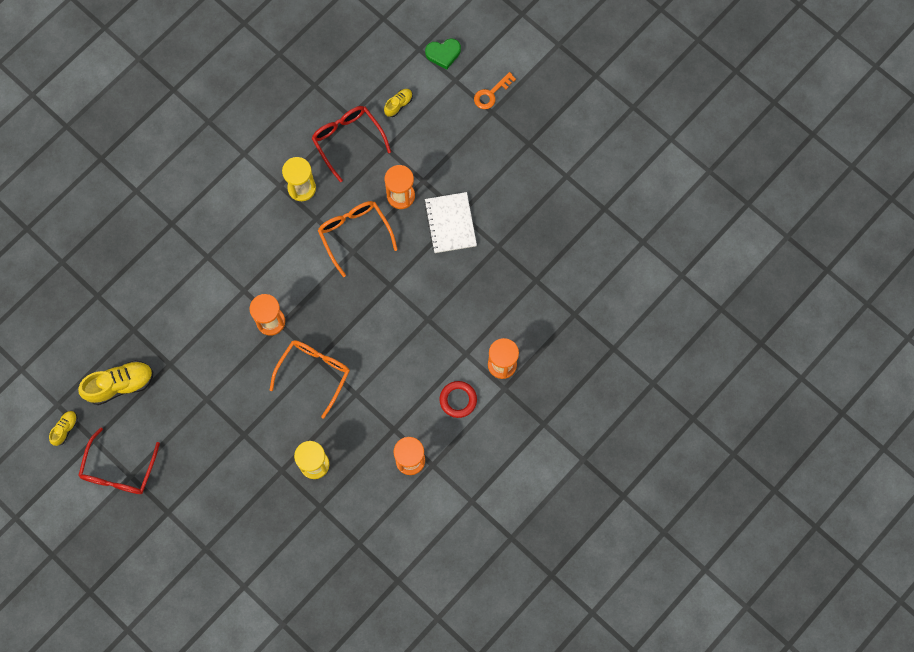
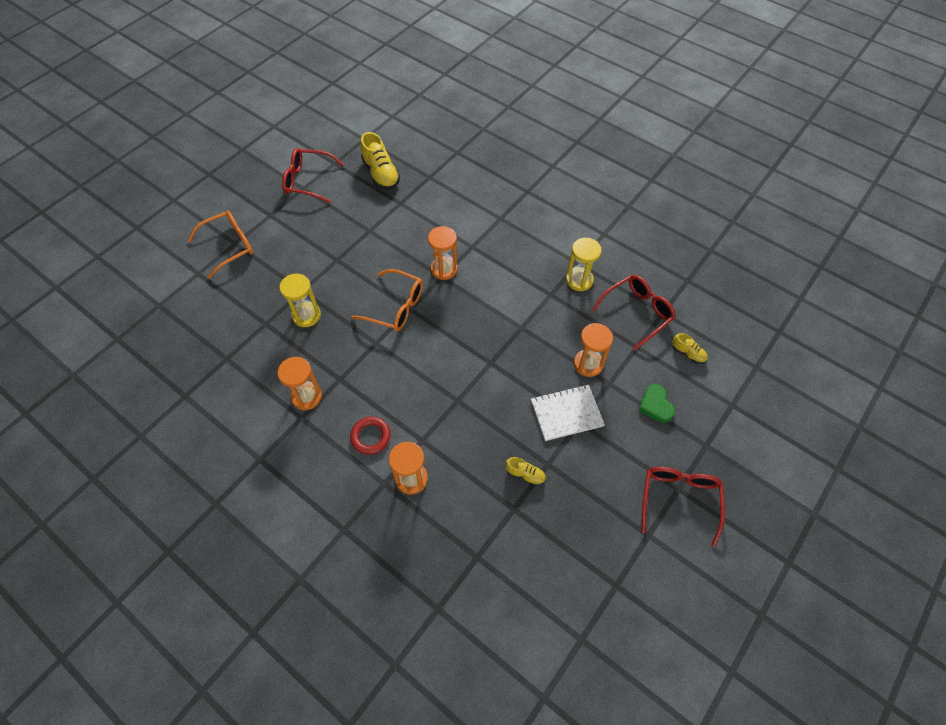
camera: 85 degrees right, 15 degrees down
yellow shoe [49,411,78,446] -> yellow shoe moved to [505,457,546,486]
orange glasses [318,201,398,277] -> orange glasses moved to [187,210,253,279]
green heart [425,39,461,70] -> green heart moved to [638,384,675,423]
orange key [474,72,516,109] -> none
none -> red glasses [641,467,725,547]

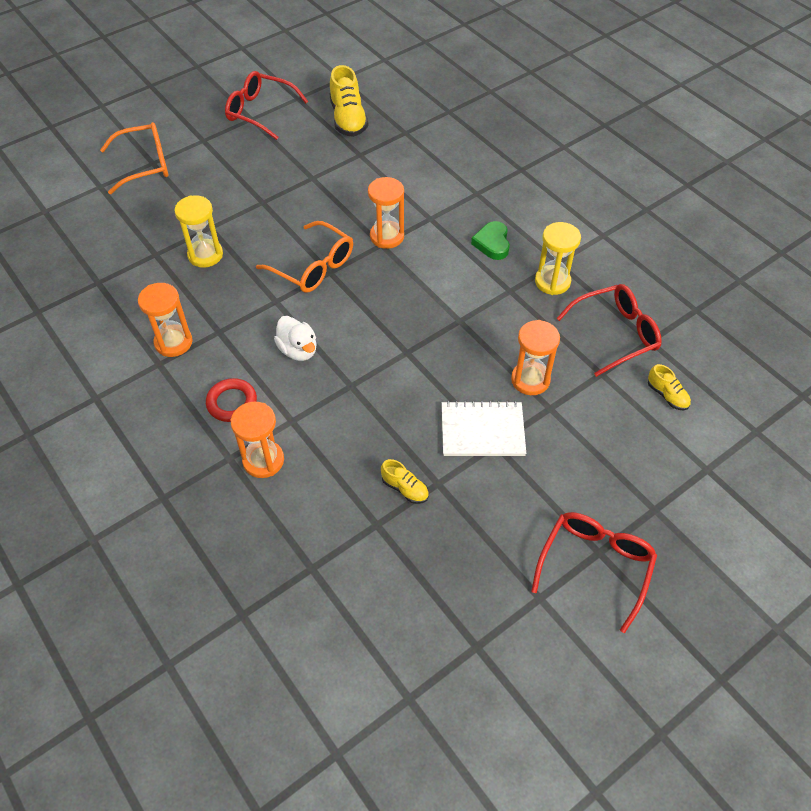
camera: 15 degrees right, 5 degrees down
green heart [638,384,675,423] -> green heart moved to [471,221,510,260]
none -> white duck [274,316,317,361]

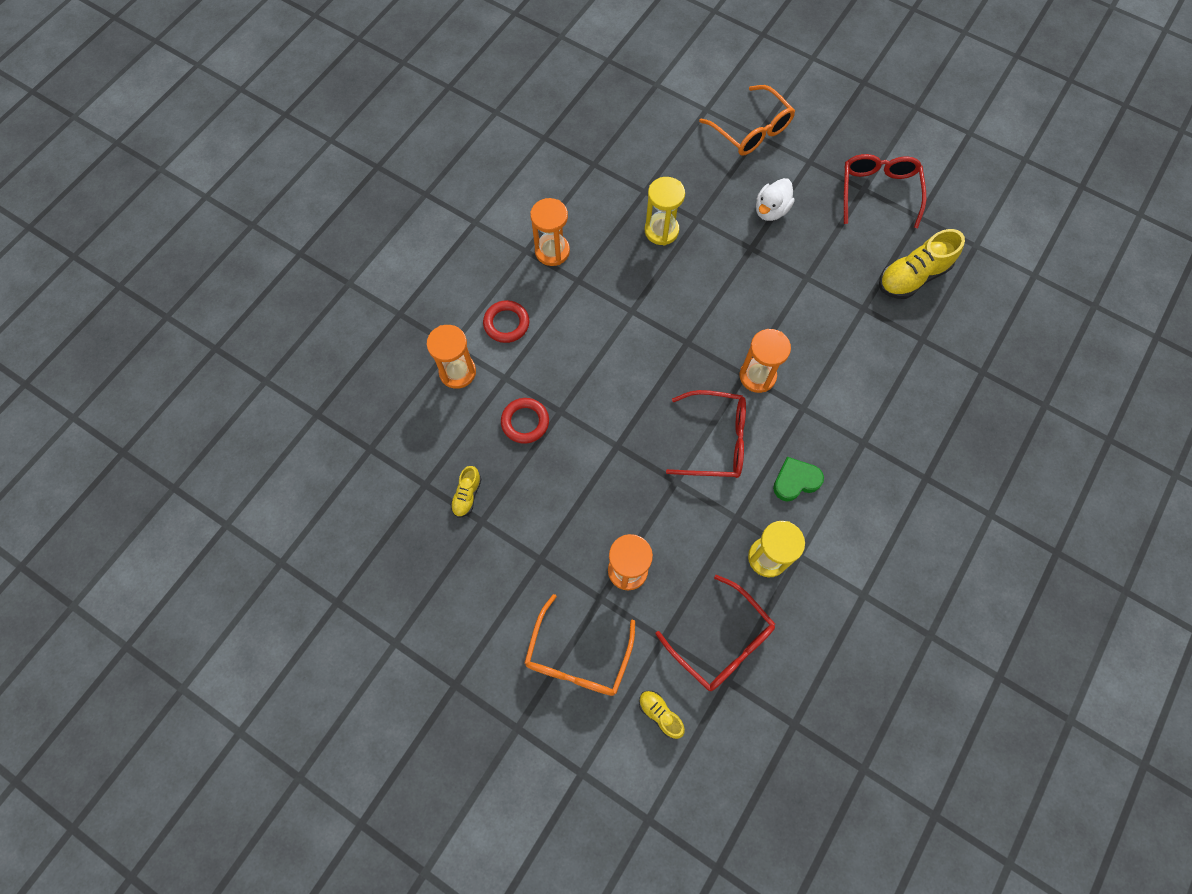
camera: 70 degrees right, 15 degrees up
orange glasses [256,221,353,293] -> orange glasses moved to [524,594,635,696]
white duck [274,316,317,361] -> white duck moved to [756,178,795,221]
white notebook [442,401,526,456] -> none
red glasses [531,512,657,633] -> red glasses moved to [666,390,746,478]
yellow shoe [648,364,691,410] -> yellow shoe turned 105 degrees clockwise [639,691,685,739]
none -> red ring [501,398,549,444]

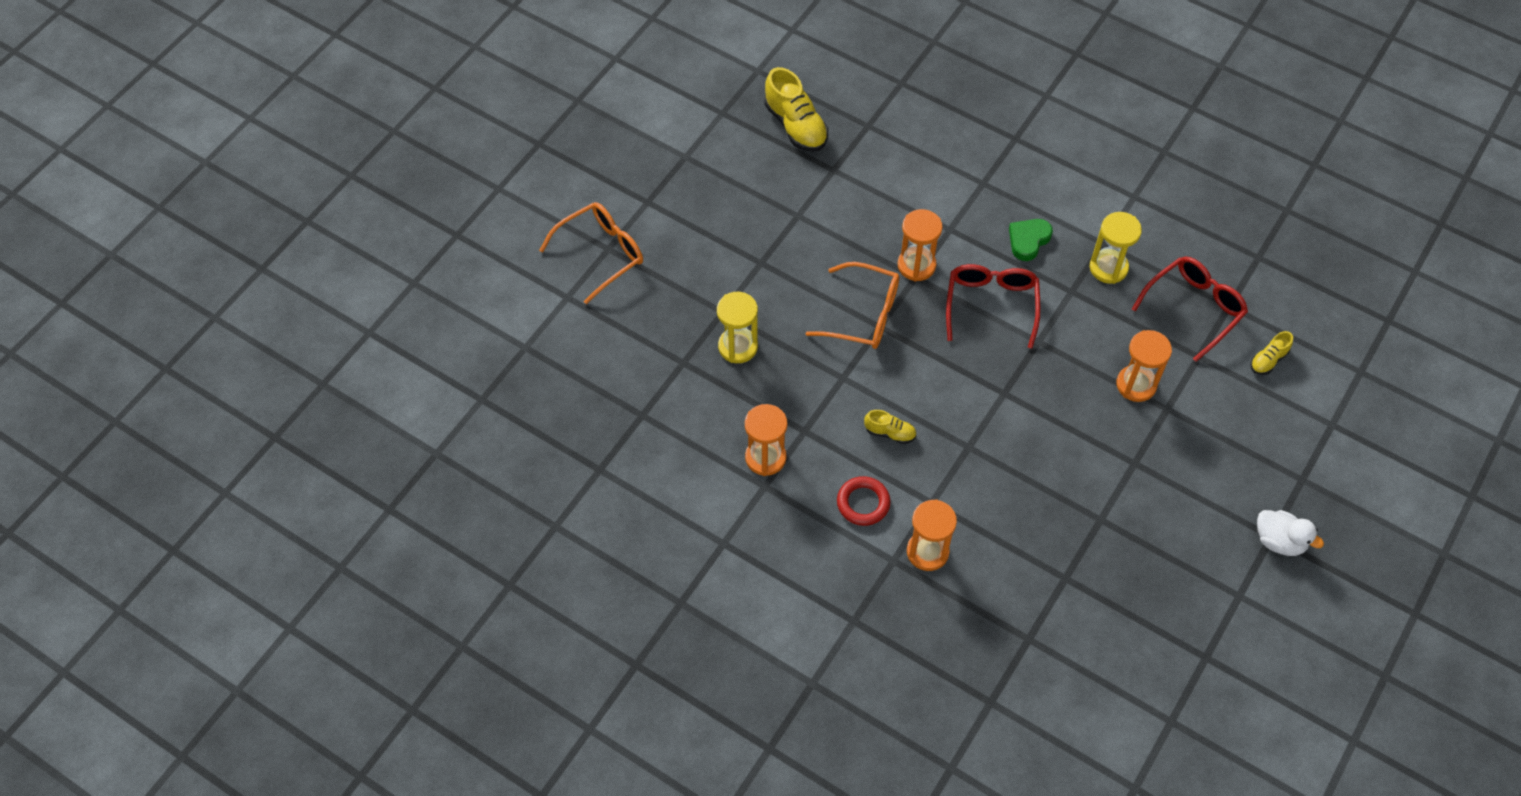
camera: 90 degrees left, 10 degrees down
yellow shoe [450,466,482,517] -> yellow shoe moved to [864,410,916,444]
red ring [501,398,549,444] -> none
orange glasses [524,594,635,696] -> orange glasses moved to [805,262,899,349]
white duck [756,178,795,221] -> white duck moved to [1257,510,1324,556]
green heart [773,457,824,501] -> green heart turned 60 degrees clockwise [1009,219,1053,261]
red glasses [844,154,926,228] -> none

